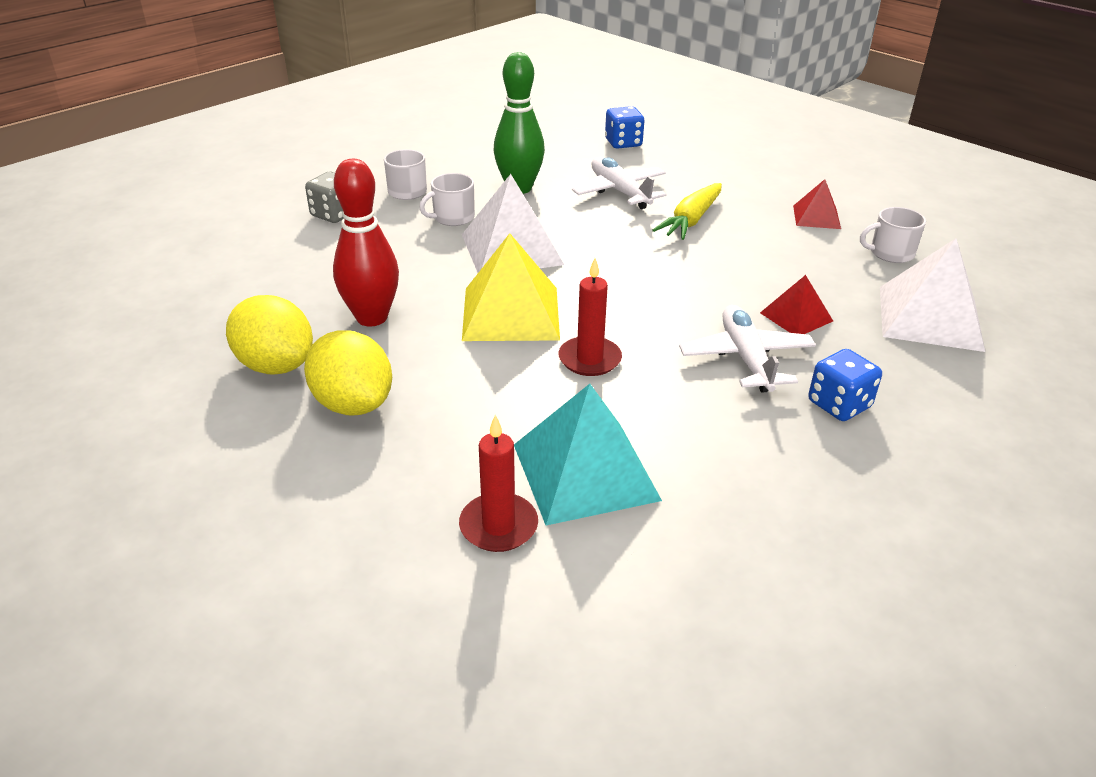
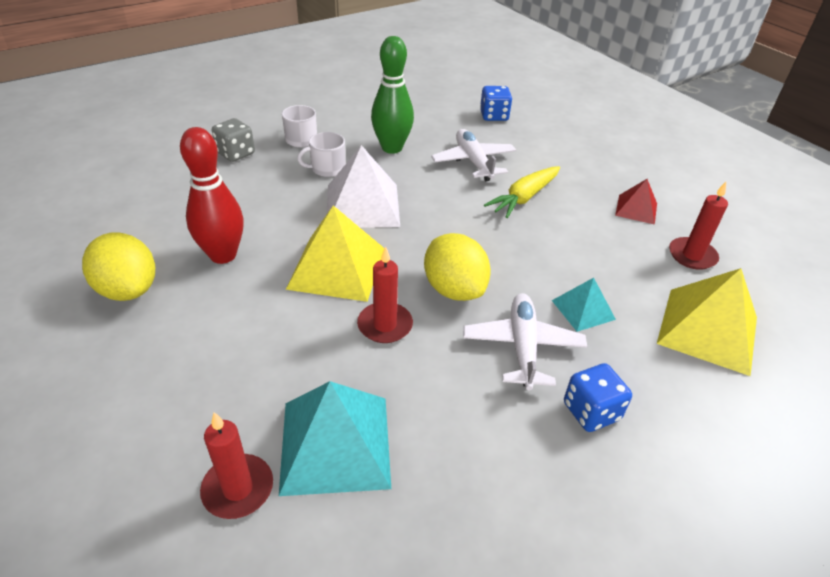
camera: 10 degrees right, 5 degrees up
yellow lemon [304,330,392,416] -> yellow lemon moved to [424,233,491,301]
red pyramid [760,275,833,334] -> turquoise pyramid [552,278,616,332]
white mug [860,207,926,263] -> red candle [669,182,728,270]
white pyramid [880,238,985,352] -> yellow pyramid [657,268,757,376]

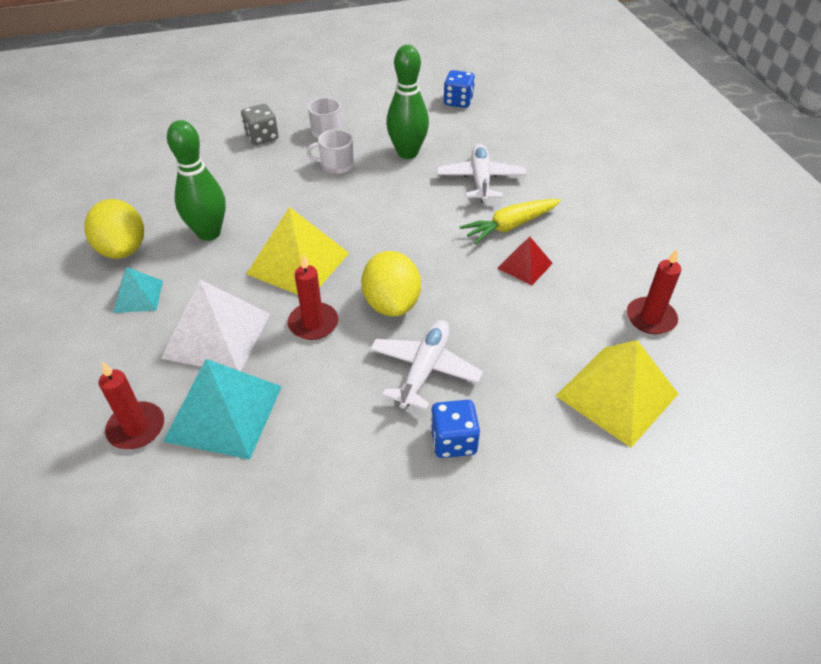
camera: 20 degrees right, 5 degrees up
red bowling pin [180,127,244,264] -> green bowling pin [167,120,226,241]
white pyramid [326,145,400,228] -> white pyramid moved to [161,280,270,371]
blue dice [480,86,512,121] -> blue dice moved to [444,70,475,108]
turquoise pyramid [552,278,616,332] -> turquoise pyramid moved to [113,267,163,313]
red pyramid [615,179,657,225] -> red pyramid moved to [497,237,553,286]

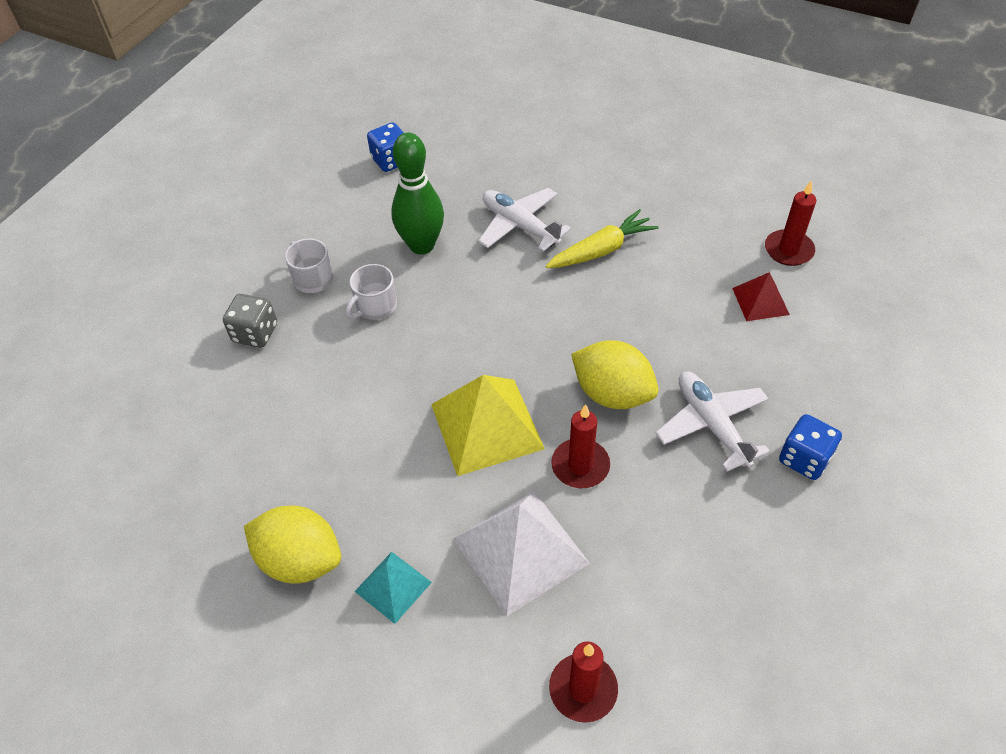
camera: 45 degrees left, 5 degrees up
turquoise pyramid [163,359,282,460] -> none
green bowling pin [167,120,226,241] -> none
yellow carrot [460,199,561,245] -> yellow carrot turned 135 degrees counterclockwise [546,209,659,268]
red pyramid [497,237,553,286] -> red pyramid moved to [732,272,790,321]
yellow pyramid [556,340,678,448] -> none

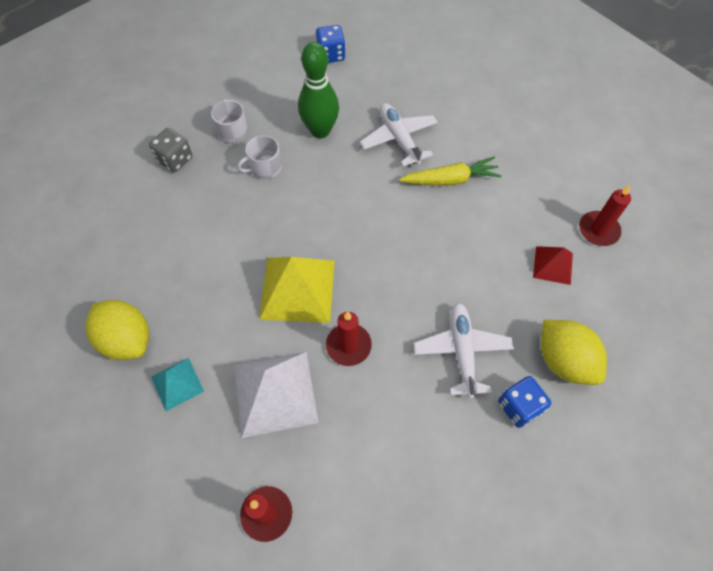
camera: 20 degrees right, 10 degrees up
yellow lemon [571,340,659,409] -> yellow lemon moved to [541,320,607,385]

